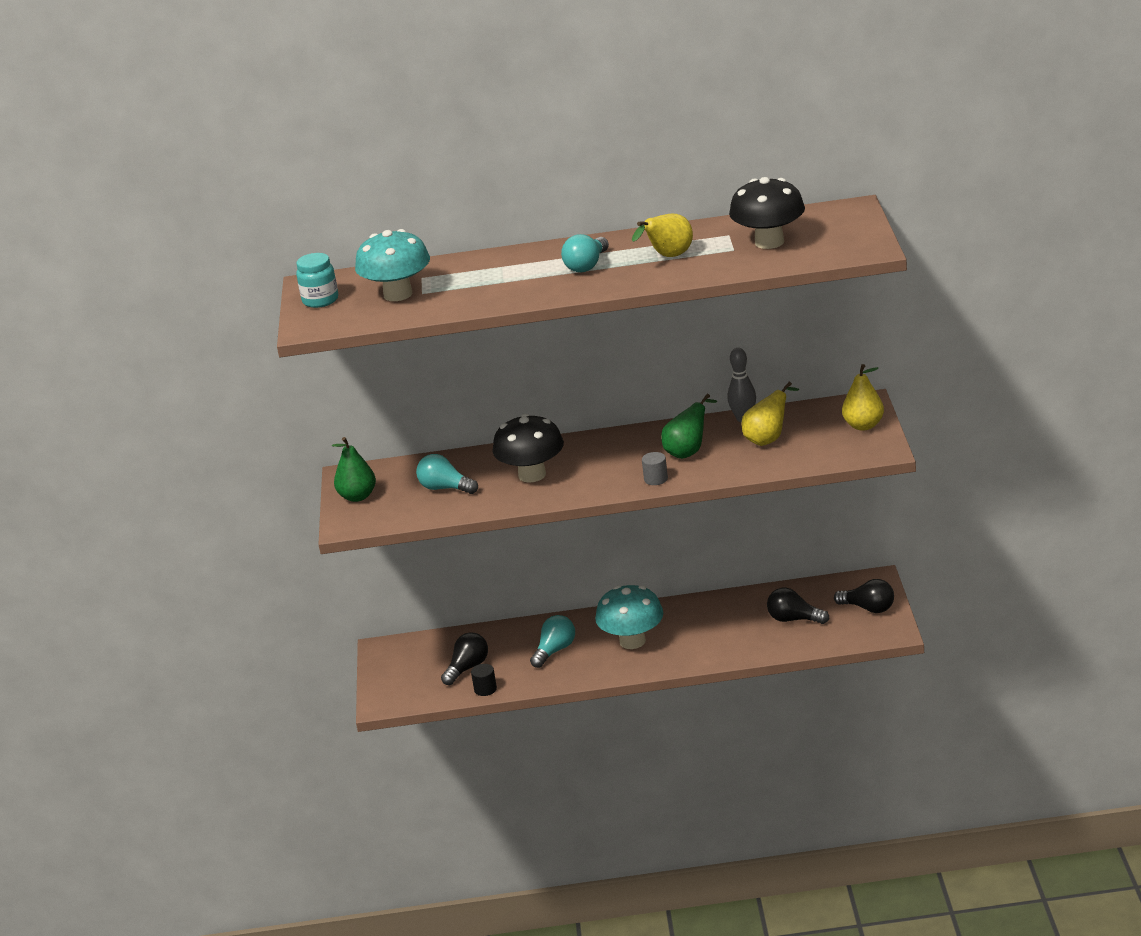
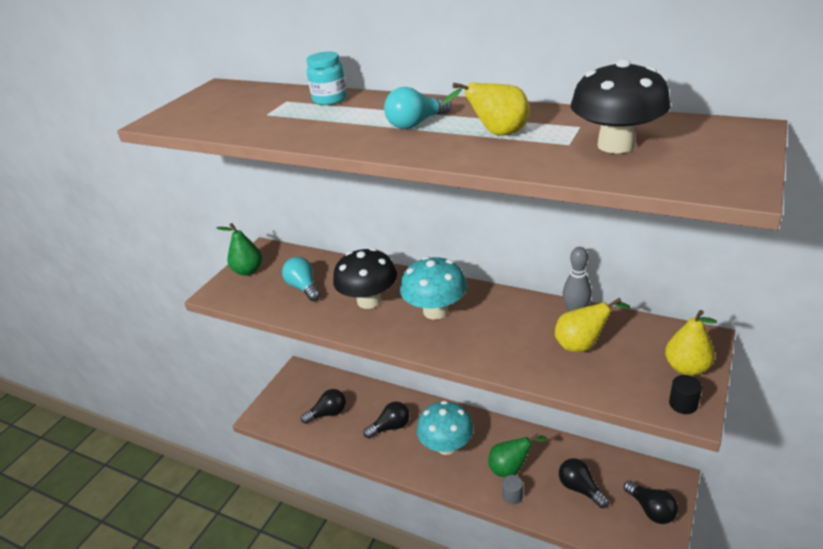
camera: 30 degrees right, 5 degrees up
turquoise jar [296,253,338,308] -> turquoise jar moved to [307,51,347,105]
turquoise mushroom [355,229,430,301] -> turquoise mushroom moved to [400,256,467,320]
black cylinder [471,664,497,696] -> black cylinder moved to [669,375,702,414]
turquoise light bulb [530,615,575,668] -> black light bulb [363,402,410,439]
grey cylinder [642,452,668,485] -> grey cylinder moved to [502,475,523,505]
green pear [661,394,718,459] -> green pear moved to [488,434,548,477]

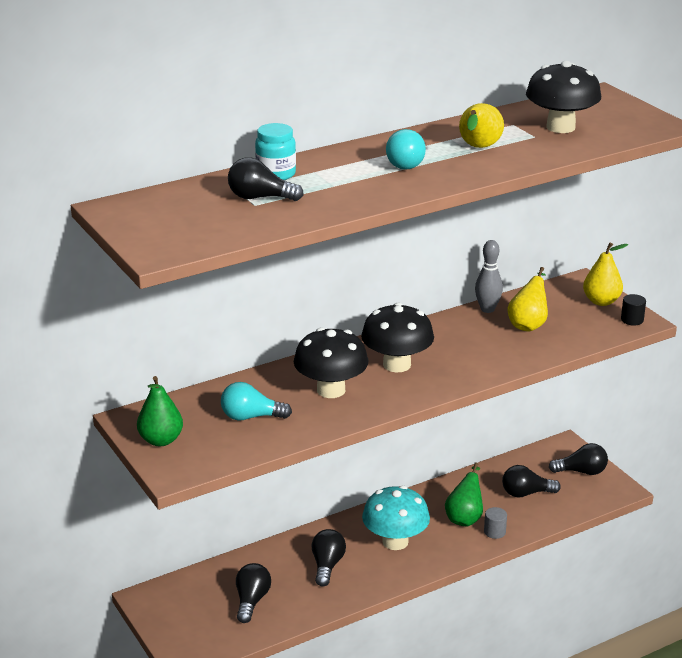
camera: 60 degrees left, 5 degrees down
turquoise mushroom [400,256,467,320] -> black mushroom [361,303,434,372]
none -> black light bulb [228,157,304,201]

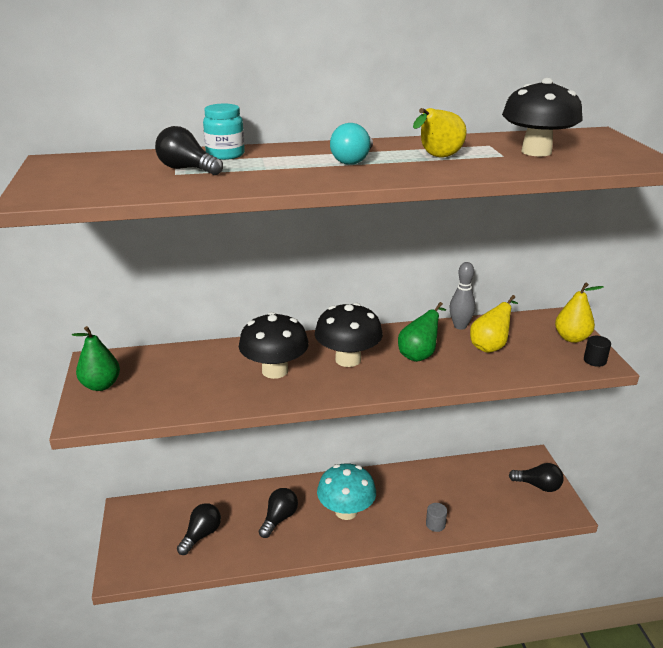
camera: 20 degrees right, 0 degrees up
turquoise light bulb [221,382,292,420] -> none
green pear [445,462,483,526] -> green pear moved to [398,302,446,362]
black light bulb [502,465,561,498] -> none

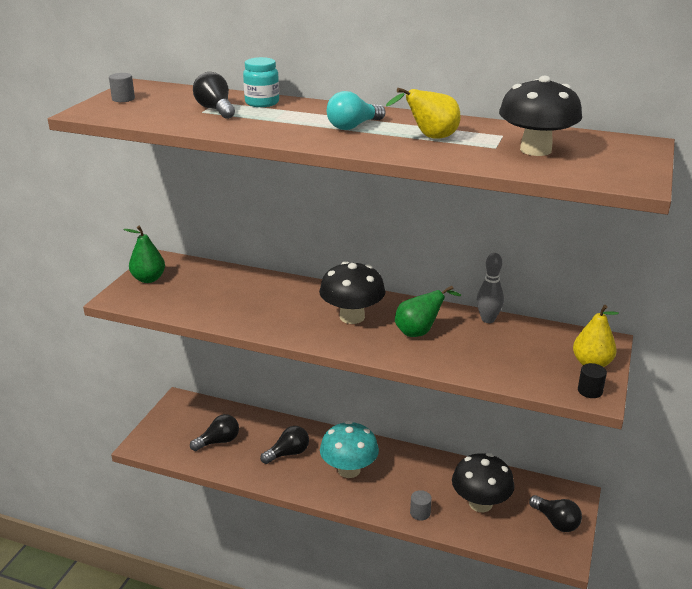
camera: 30 degrees right, 0 degrees up
black mushroom [239,312,309,379] -> black mushroom moved to [452,453,515,512]
yellow pear [470,295,518,353] -> none
none -> grey cylinder [109,73,135,102]

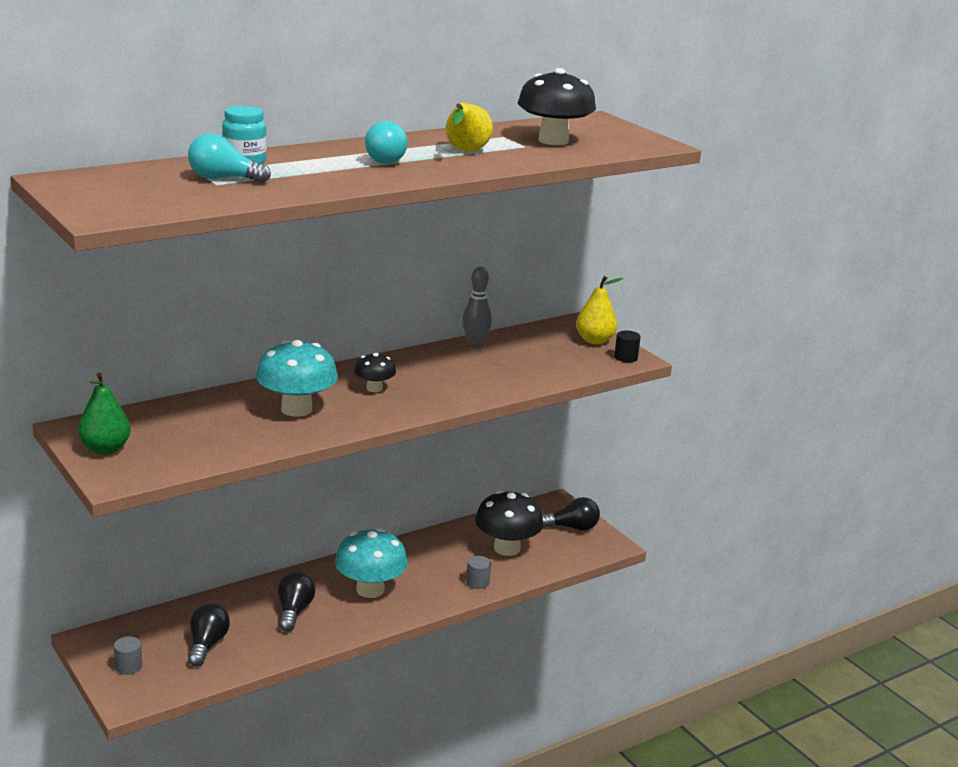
camera: 55 degrees left, 5 degrees down
grey cylinder [109,73,135,102] -> grey cylinder moved to [114,636,142,675]
black light bulb [193,72,235,119] -> turquoise light bulb [188,133,271,183]
black mushroom [319,261,386,324] -> black mushroom [354,352,396,392], size x0.54
green pear [395,285,461,337] -> none
none -> turquoise mushroom [256,340,338,417]

